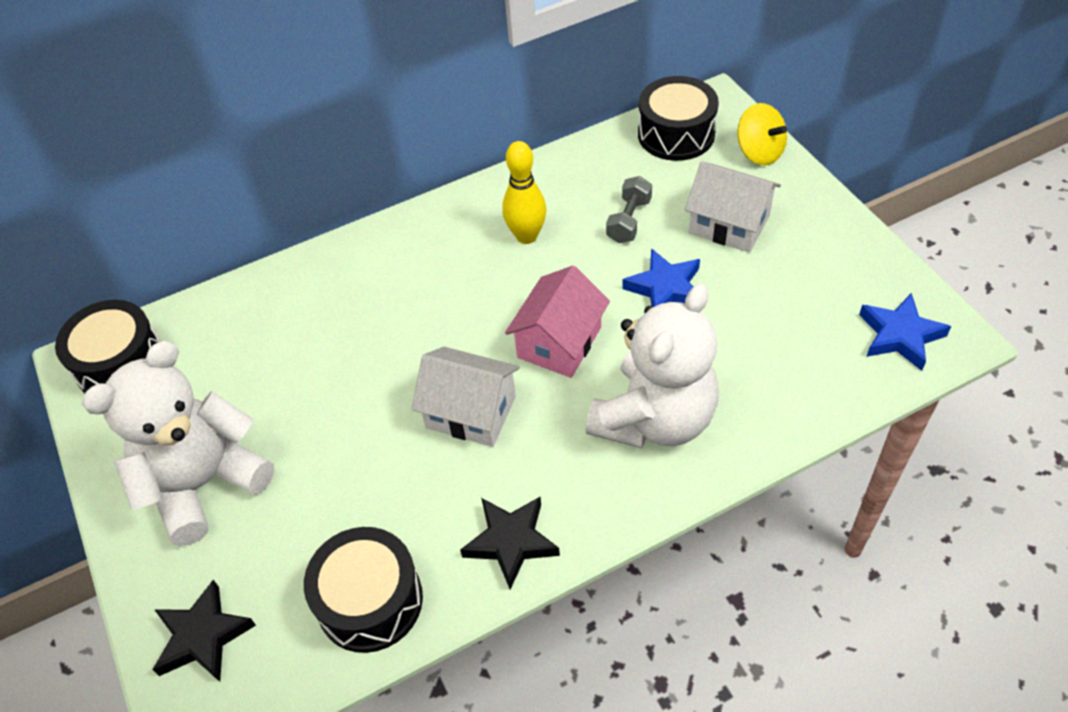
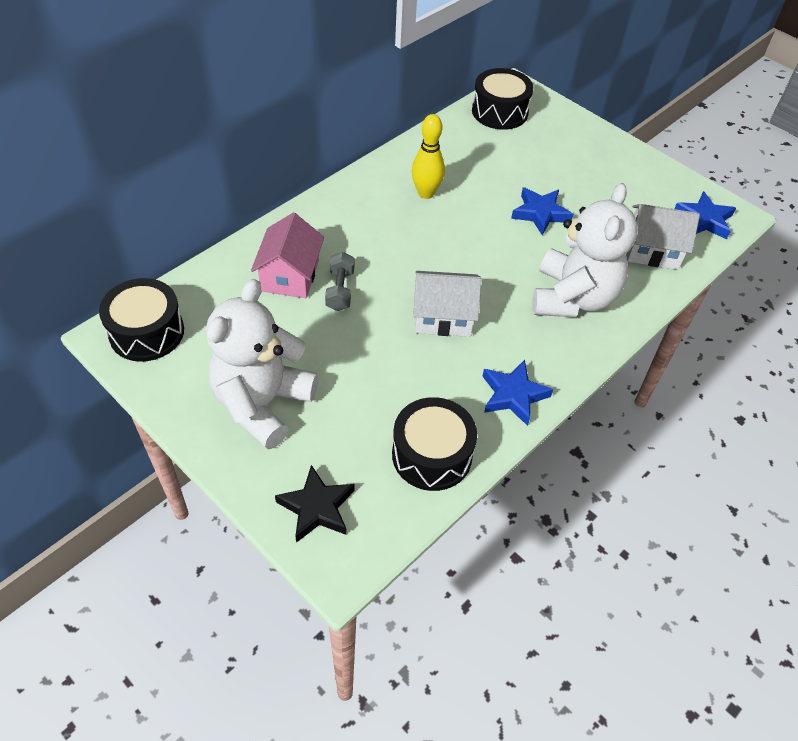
camera: 25 degrees left, 0 degrees up
black star [460,497,560,589] -> blue star [482,360,553,426]
pink house [505,266,610,378] -> pink house moved to [251,213,324,298]
grey dumbbell [606,176,652,243] -> grey dumbbell moved to [325,252,354,311]
white house [685,162,781,253] -> white house moved to [627,204,700,270]
yellow spinning top [738,103,787,165] -> none

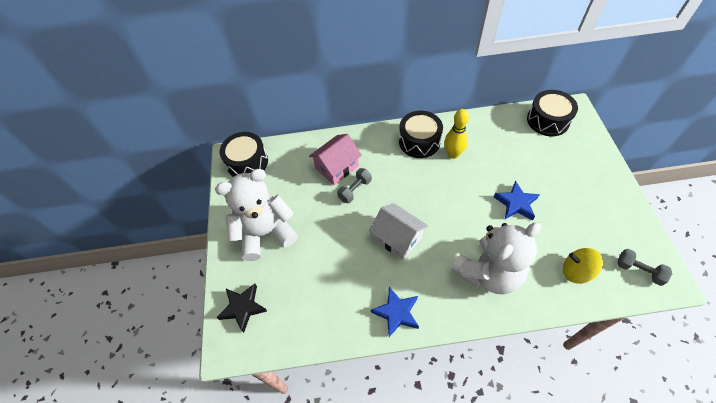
camera: 45 degrees right, 5 degrees up
black drum [392,397,477,491] -> black drum moved to [399,111,443,158]
white house [627,204,700,270] -> yellow spinning top [563,248,603,284]
blue star [674,191,736,239] -> grey dumbbell [617,249,672,286]

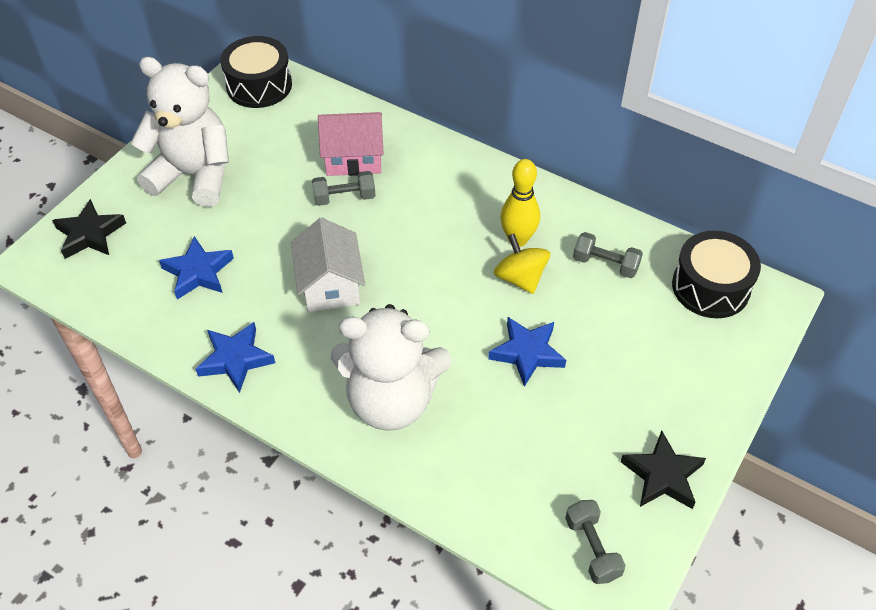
camera: 35 degrees right, 5 degrees down
black drum [399,111,443,158] -> none
yellow spinning top [563,248,603,284] -> yellow spinning top moved to [494,234,550,294]
none -> blue star [159,236,234,300]
none -> grey dumbbell [573,232,643,278]
none -> black star [621,430,706,509]

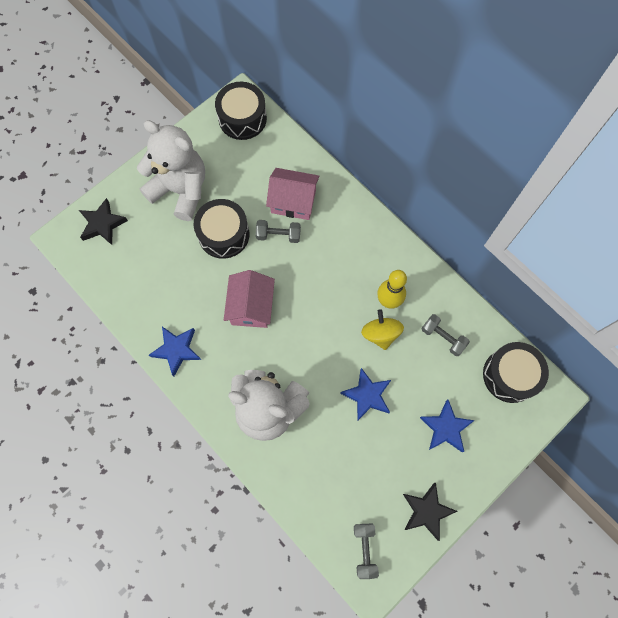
camera: 15 degrees right, 20 degrees up
blue star [159,236,234,300] -> blue star moved to [420,400,475,452]
white house [291,218,365,312] -> pink house [224,270,275,328]
none -> black drum [194,199,250,259]

